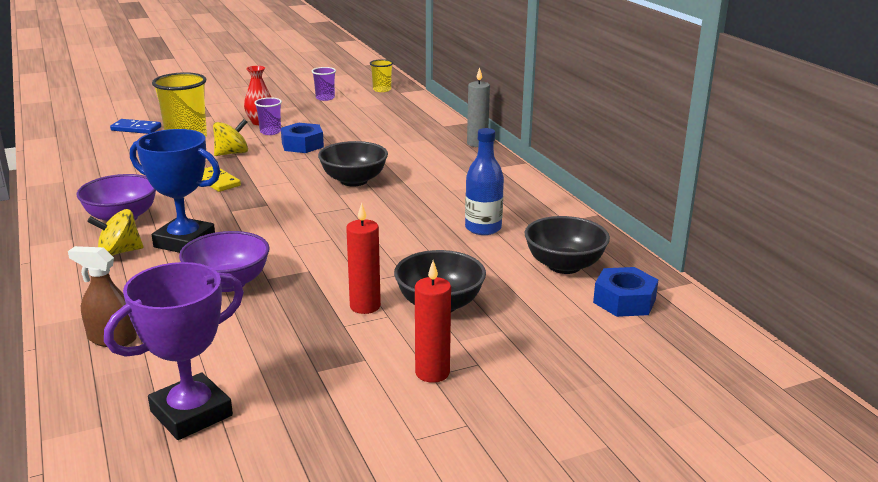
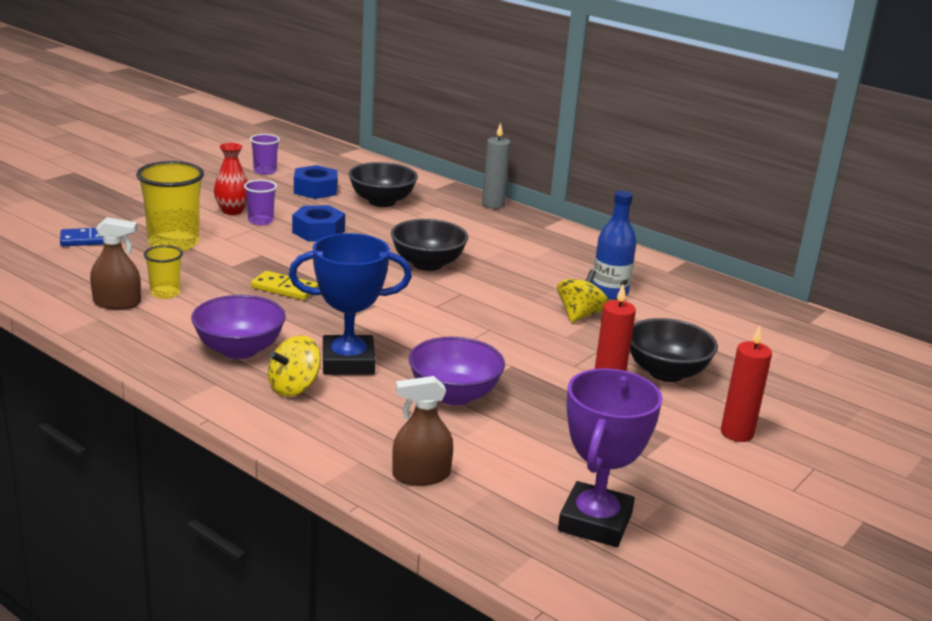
camera: 30 degrees left, 0 degrees up
yellow spinning top [213,119,248,156] -> yellow spinning top moved to [557,269,608,323]
yellow cup [370,59,393,92] -> yellow cup moved to [144,245,183,299]
black bowl [524,216,610,274] -> black bowl moved to [348,162,418,207]
blue nut [593,267,658,317] -> blue nut moved to [294,165,338,199]
none -> brown spray bottle [90,217,141,309]

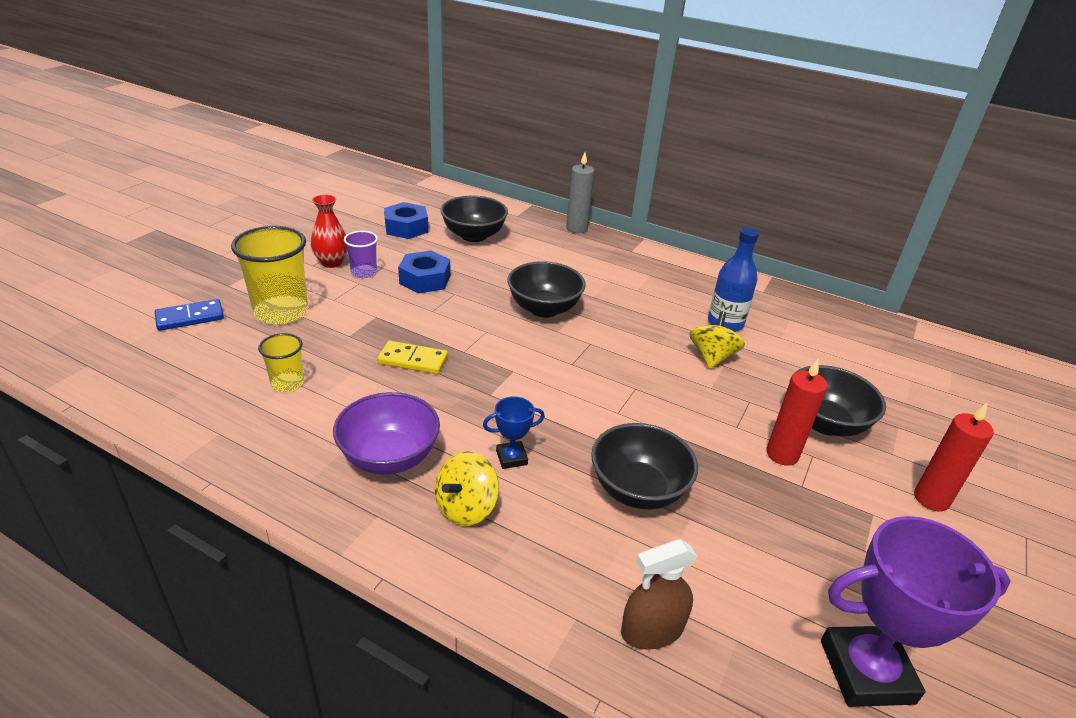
camera: 10 degrees left, 10 degrees up
brown spray bottle [90,217,141,309] -> none
purple cup [250,134,280,175] -> none
blue trophy [289,233,412,375] -> blue trophy [483,396,545,469], size x0.48
purple bowl [409,337,505,405] -> black bowl [591,423,698,510]
purple trophy [558,368,663,547] -> purple trophy turned 75 degrees clockwise [821,516,1011,707]

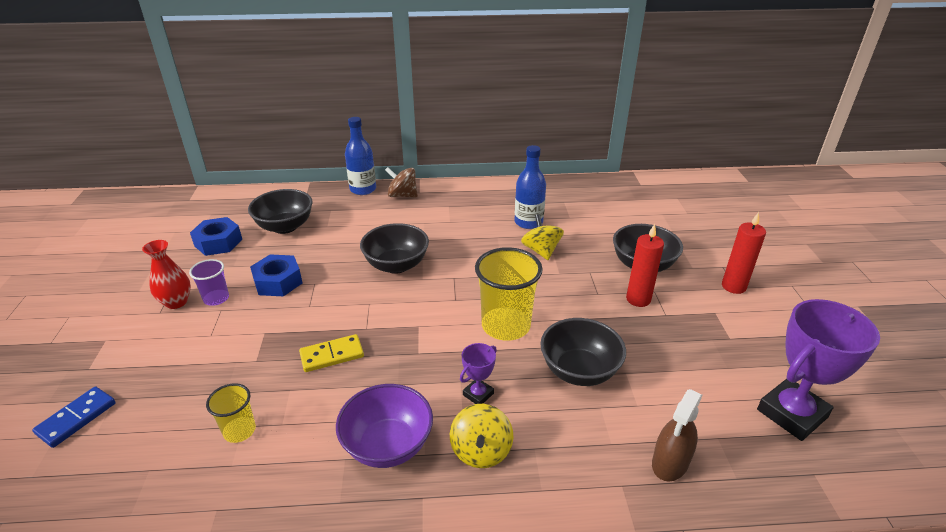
camera: 30 degrees left, 0 degrees up
yellow cup [231,226,308,325] -> yellow cup moved to [475,247,543,341]
blue trophy [483,396,545,469] -> purple trophy [460,343,497,404]
grey candle [566,152,594,233] -> blue bottle [345,117,376,195]
none -> brown spinning top [385,167,418,197]

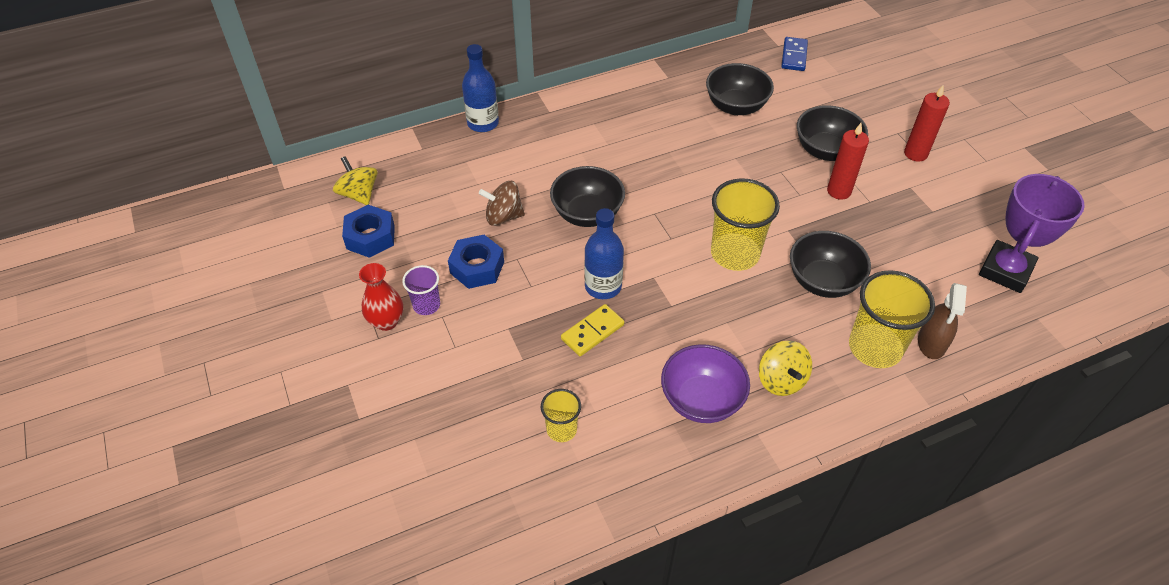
camera: 20 degrees left, 15 degrees up
blue domino [32,386,116,448] -> blue domino moved to [781,37,808,71]
black bowl [248,189,312,234] -> black bowl moved to [706,63,774,115]
brown spinning top [385,167,418,197] -> brown spinning top moved to [479,181,525,226]
purple trophy [460,343,497,404] -> none
blue bottle [514,145,546,229] -> blue bottle moved to [584,208,624,299]
yellow spinning top [521,214,564,260] -> yellow spinning top moved to [333,156,378,205]
none -> yellow cup [849,270,935,368]

